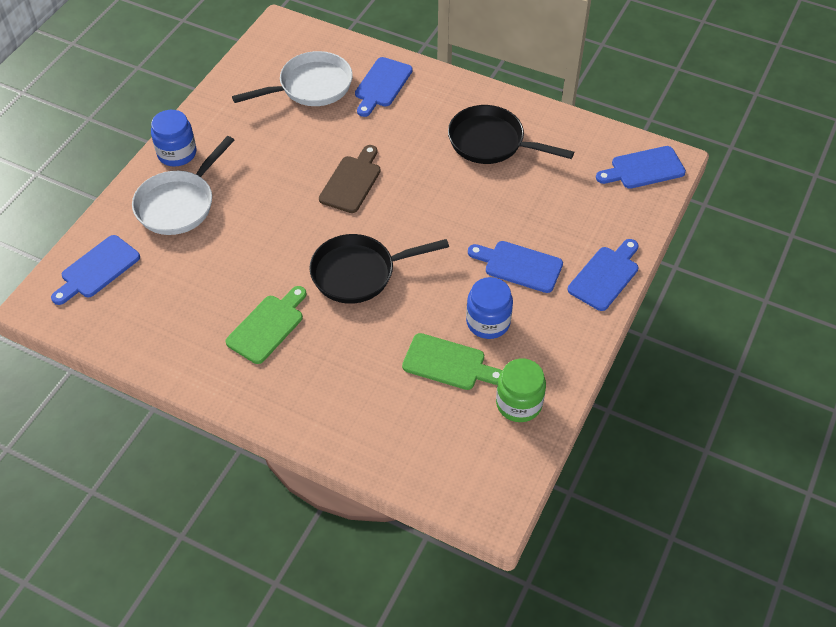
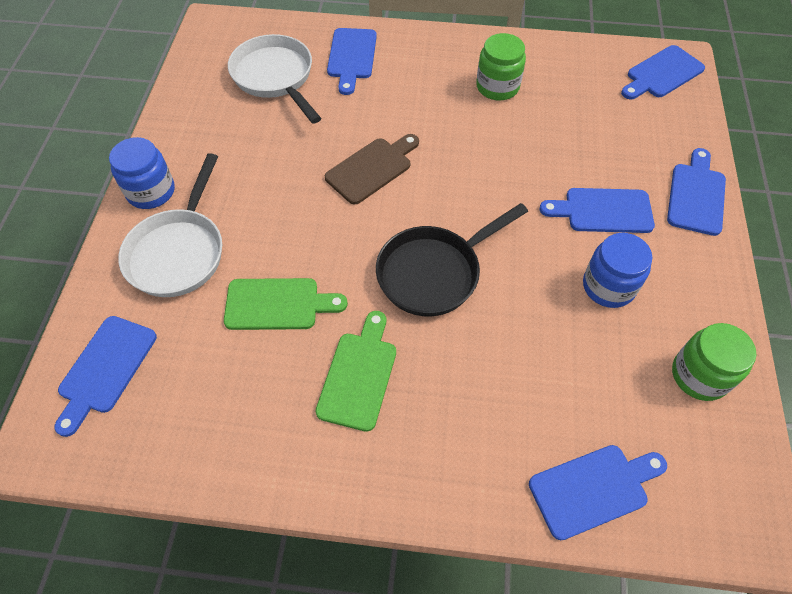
camera: 20 degrees left, 5 degrees up
white pan [232,51,353,106] -> white pan turned 75 degrees counterclockwise [228,34,321,124]
brown cutting board [319,145,381,213] -> brown cutting board turned 45 degrees clockwise [325,134,419,205]
green cutting board [402,333,502,390] -> green cutting board moved to [224,278,348,330]
black pan [448,105,574,164] -> green jar [476,33,526,100]
none -> blue cutting board [529,445,667,540]

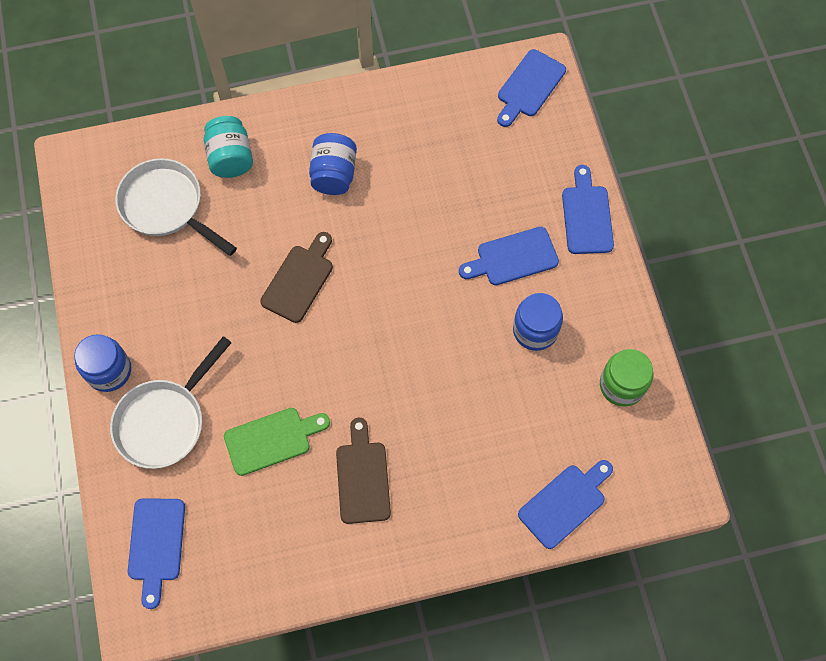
camera: 20 degrees left, 10 degrees up
white pan [118,153,222,297] -> white pan turned 45 degrees clockwise [110,336,232,469]
green cutting board [315,311,396,432] -> brown cutting board [336,418,391,524]
blue cutting board [327,28,377,95] -> turquoise jar [204,116,253,178]
black pan [376,203,528,316] -> none
green jar [476,33,526,100] -> none
none -> blue jar [309,133,357,195]

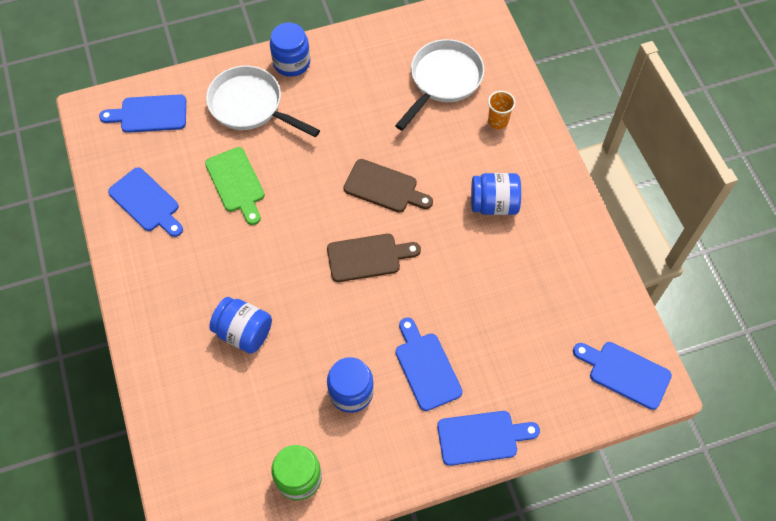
camera: 85 degrees right, 5 degrees down
turquoise jar [204,116,253,178] -> orange cup [488,91,515,129]
brown cutting board [336,418,391,524] -> brown cutting board moved to [327,234,421,282]
blue cutting board [518,460,613,549] -> blue cutting board moved to [108,167,183,237]
none -> blue jar [209,297,272,354]

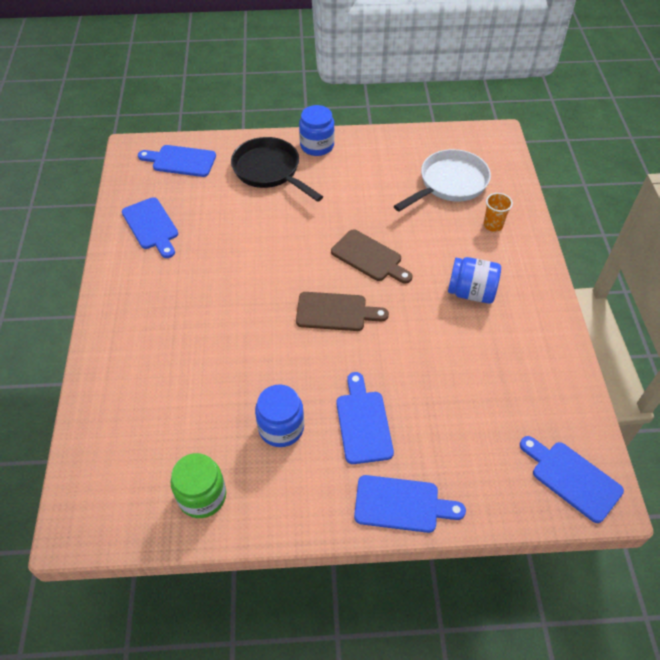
camera: 15 degrees right, 10 degrees down
green cutting board [205,147,265,225] -> none
white pan [206,65,320,137] -> black pan [231,137,323,202]
blue jar [209,297,272,354] -> none

